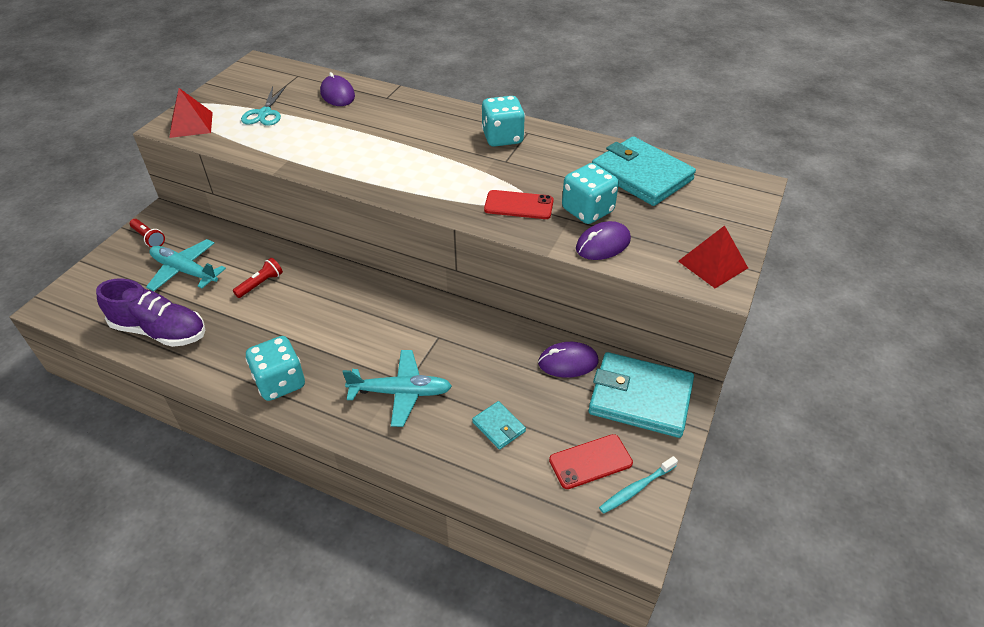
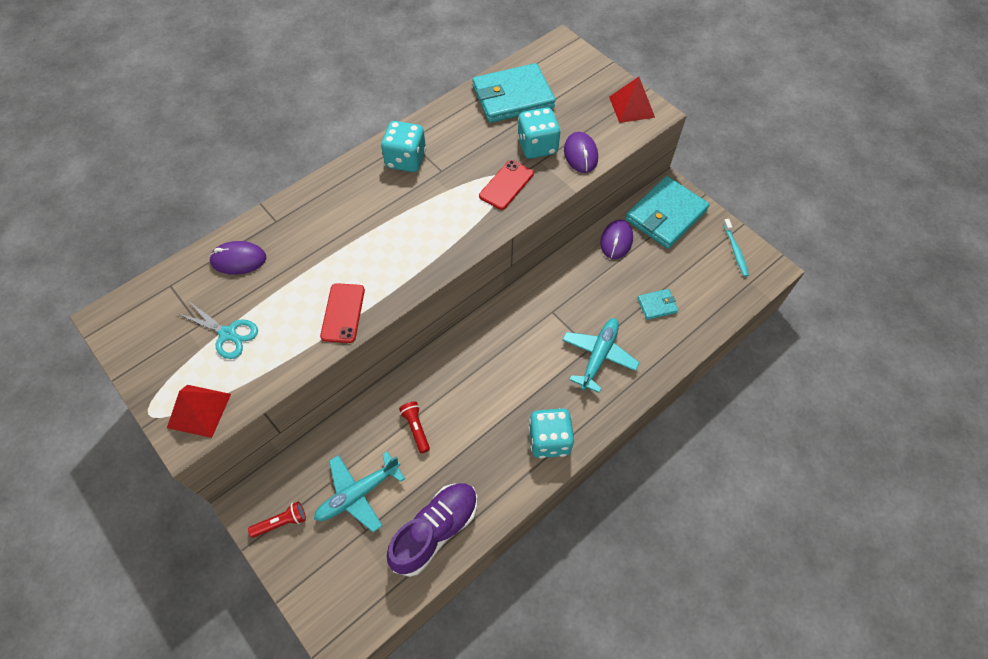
camera: 65 degrees left, 15 degrees up
red phone [549,434,633,489] -> red phone moved to [320,283,365,343]

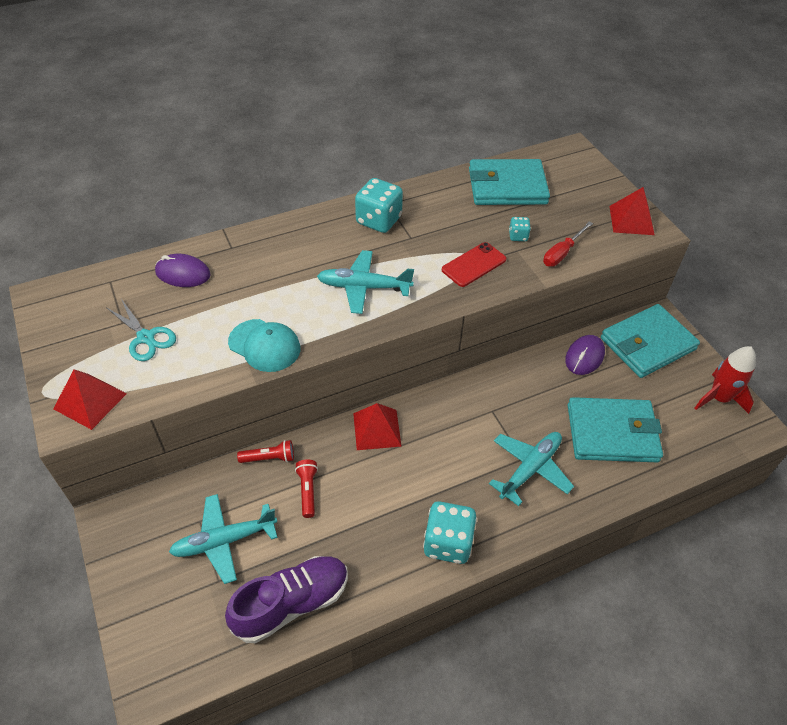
camera: 15 degrees right, 10 degrees down
red flashlight [248,502,306,538] -> red flashlight moved to [237,440,294,463]
red phone [320,283,365,343] -> turquoise cap [228,319,300,372]
turquoise dice [517,107,561,159] -> turquoise dice [509,217,531,241], size x0.49
purple mouse [564,132,598,173] -> red screwdriver [543,221,593,267]
turquoise wallet [638,289,678,320] -> turquoise wallet [568,397,663,462], size x2.19
turquoise toothbrush [723,219,749,277] -> red rocket [694,346,756,414]
none -> turquoise plane [317,250,414,314]
none -> red pyramid [353,403,402,450]

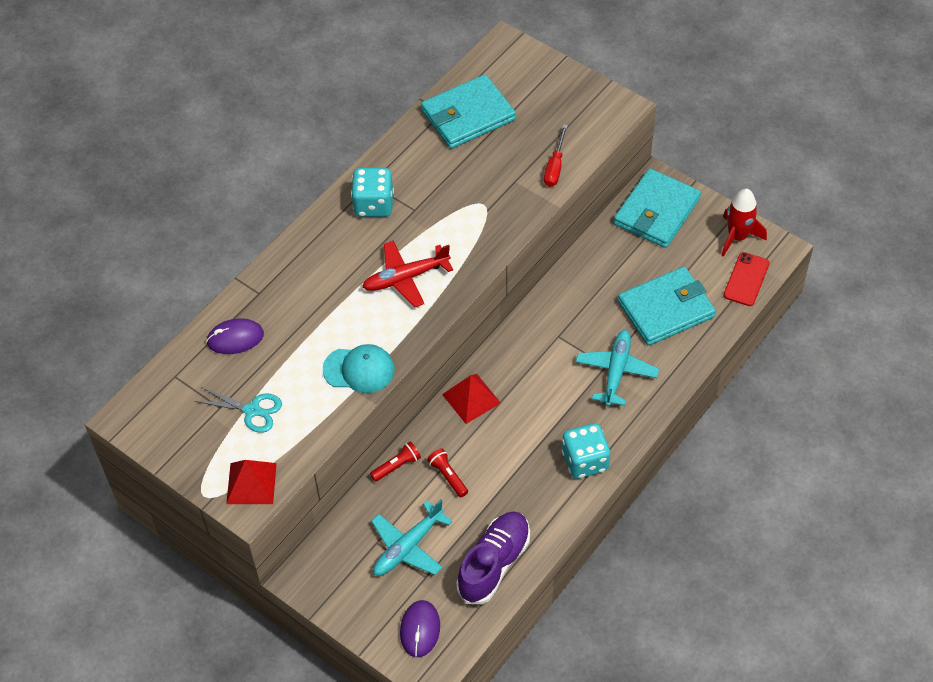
camera: 25 degrees left, 5 degrees up
turquoise plane [317,250,414,314] -> red plane [362,240,453,308]
red phone [442,242,506,287] -> red phone moved to [724,252,770,306]
turquoise dice [509,217,531,241] -> none
purple mouse [565,335,605,375] -> purple mouse moved to [400,600,440,657]
red pyramid [609,187,655,235] -> none

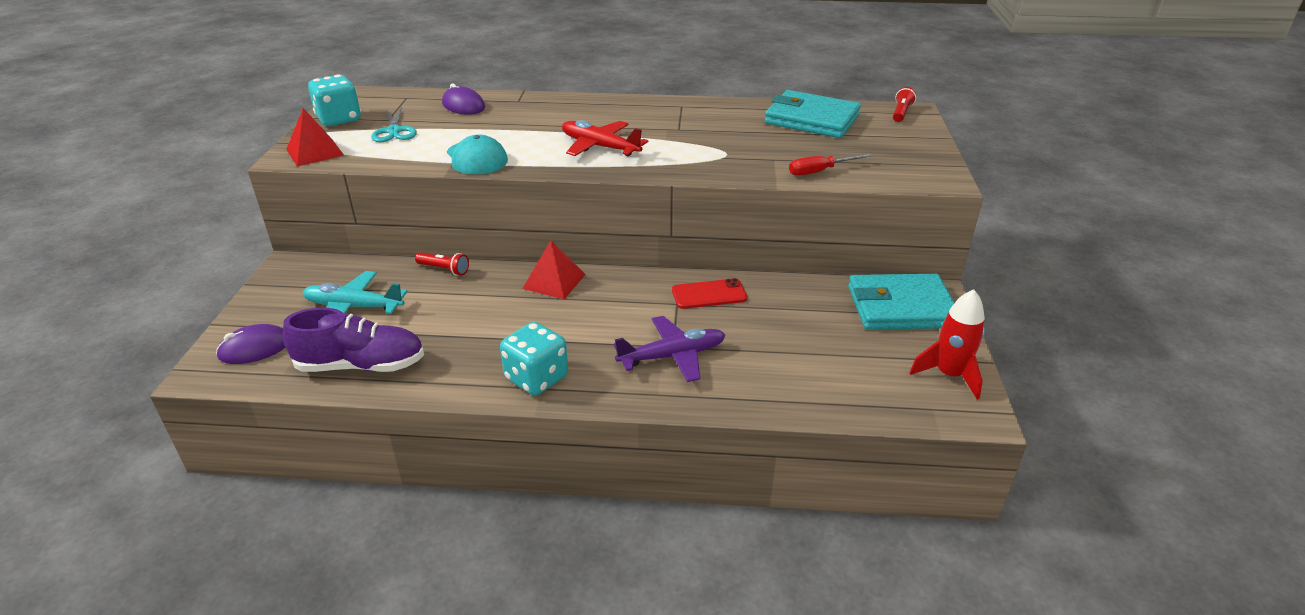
camera: 55 degrees right, 20 degrees down
turquoise dice [351,168,394,217] -> turquoise dice moved to [308,74,361,126]
red flashlight [427,448,468,497] -> red flashlight moved to [893,87,916,122]
turquoise plane [576,330,659,407] -> purple plane [614,316,725,382]
turquoise wallet [618,267,716,346] -> none
red phone [724,252,770,306] -> red phone moved to [672,278,748,309]

